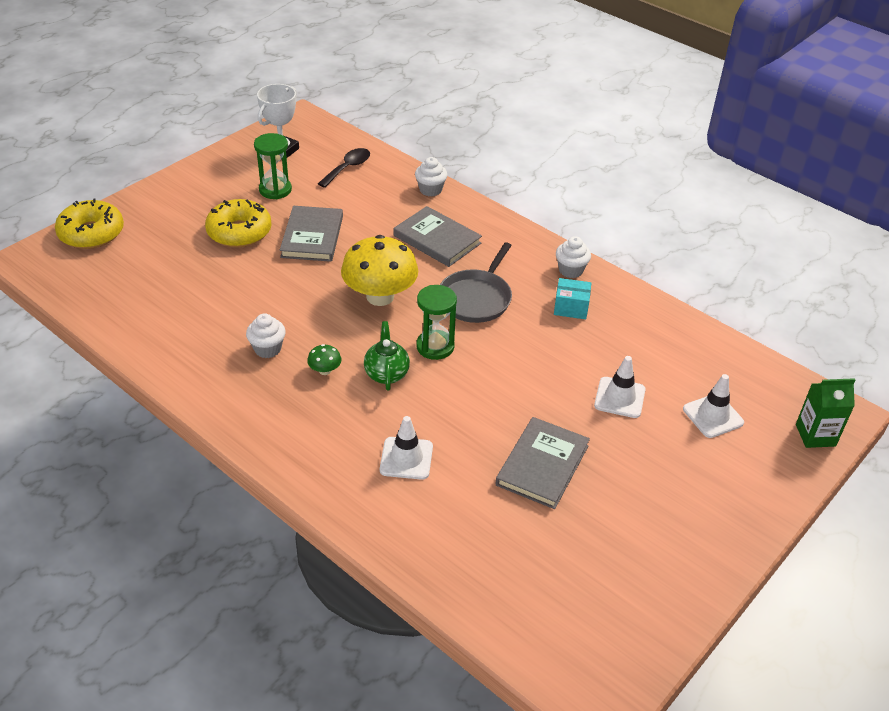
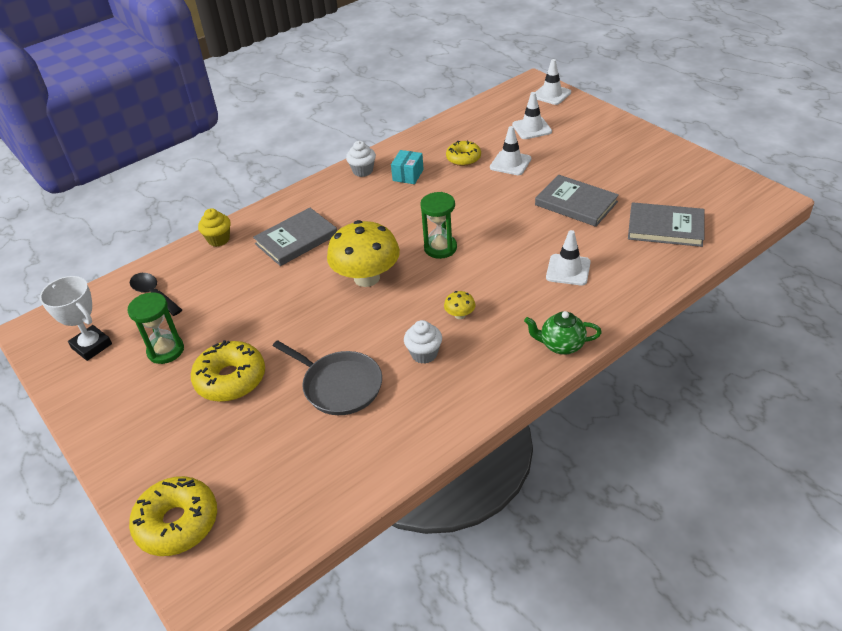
camera: 75 degrees left, 0 degrees up
grey book [280,206,343,262] -> grey book moved to [628,202,705,247]
green mushroom [307,344,341,375] -> yellow mushroom [444,291,475,319]
green teapot [364,321,410,391] -> green teapot moved to [524,311,602,355]
white cupcake [415,157,447,197] -> yellow cupcake [198,208,231,247]
grey pan [440,242,512,323] -> grey pan moved to [273,340,382,415]
green carton [796,378,855,448] -> white traffic cone [535,59,571,105]
none -> yellow donut [446,141,481,166]

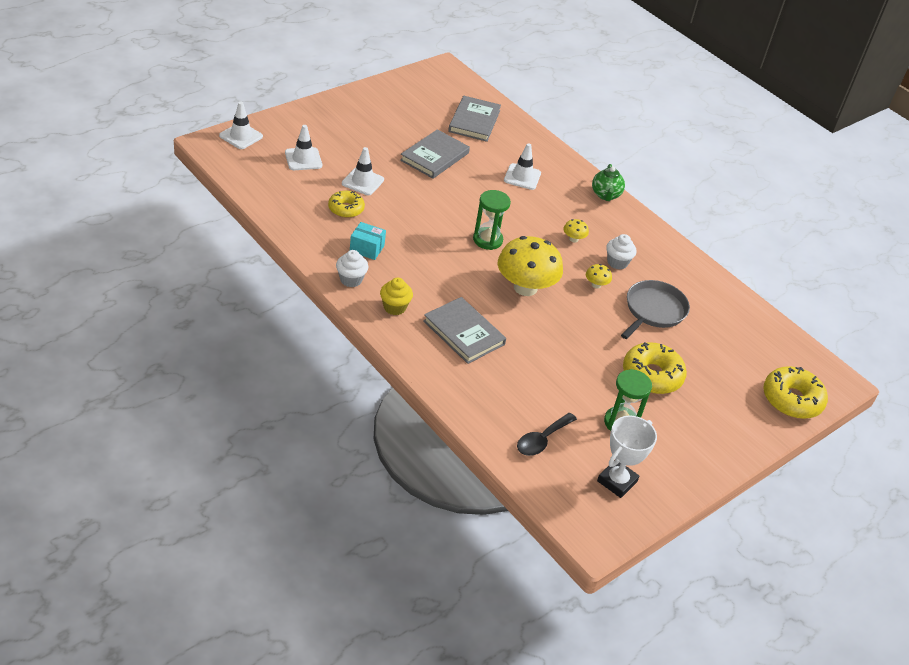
camera: 100 degrees left, 0 degrees up
yellow cupcake [198,208,231,247] -> yellow cupcake moved to [380,277,413,315]
none -> yellow mushroom [586,264,612,288]

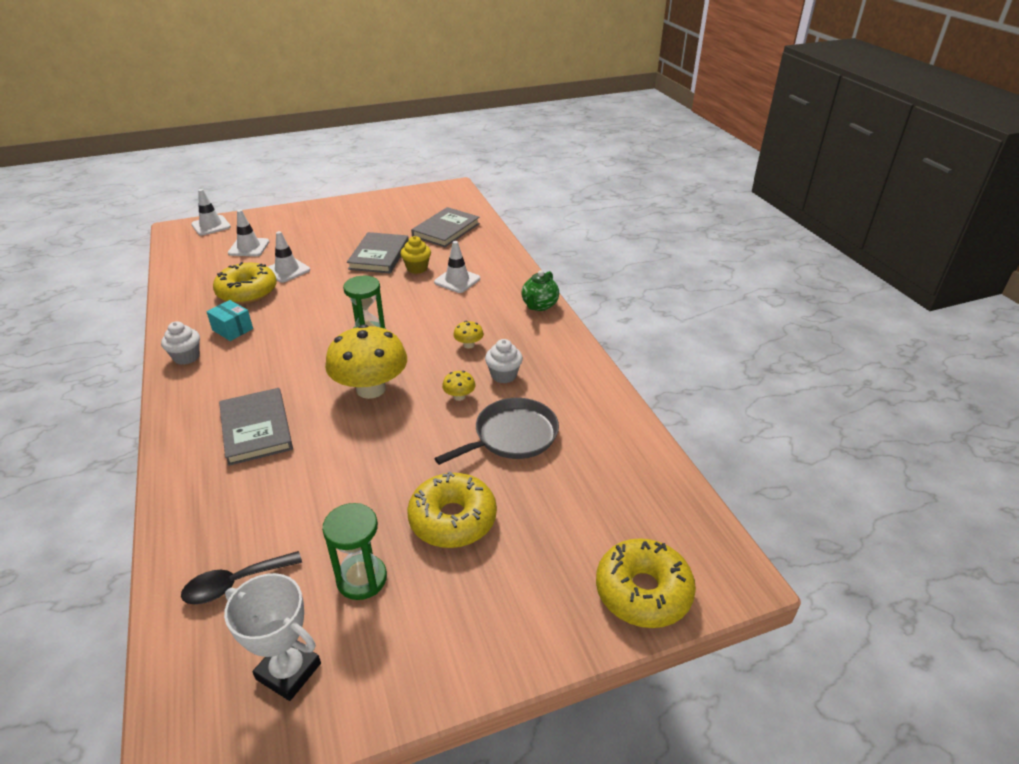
camera: 25 degrees right, 5 degrees down
yellow donut [328,191,365,218] -> yellow donut [213,262,277,304], size x1.57
yellow cupcake [380,277,413,315] -> yellow cupcake moved to [401,236,431,274]
grey book [400,129,470,179] -> grey book turned 45 degrees counterclockwise [347,232,409,273]
white trophy [597,416,657,498] -> white trophy turned 60 degrees clockwise [224,573,321,701]

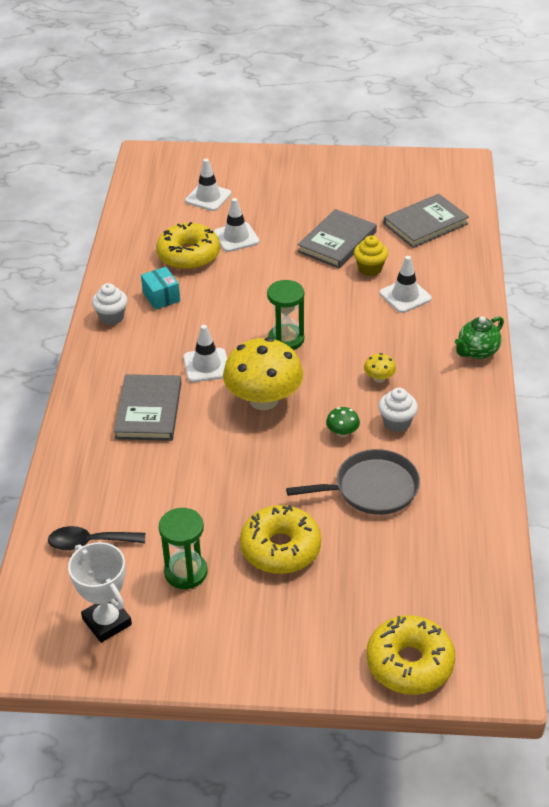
camera: 25 degrees right, 5 degrees up
white traffic cone [191,189,231,236] -> white traffic cone moved to [183,325,227,382]
yellow mushroom [442,371,476,401] -> green mushroom [326,407,360,437]

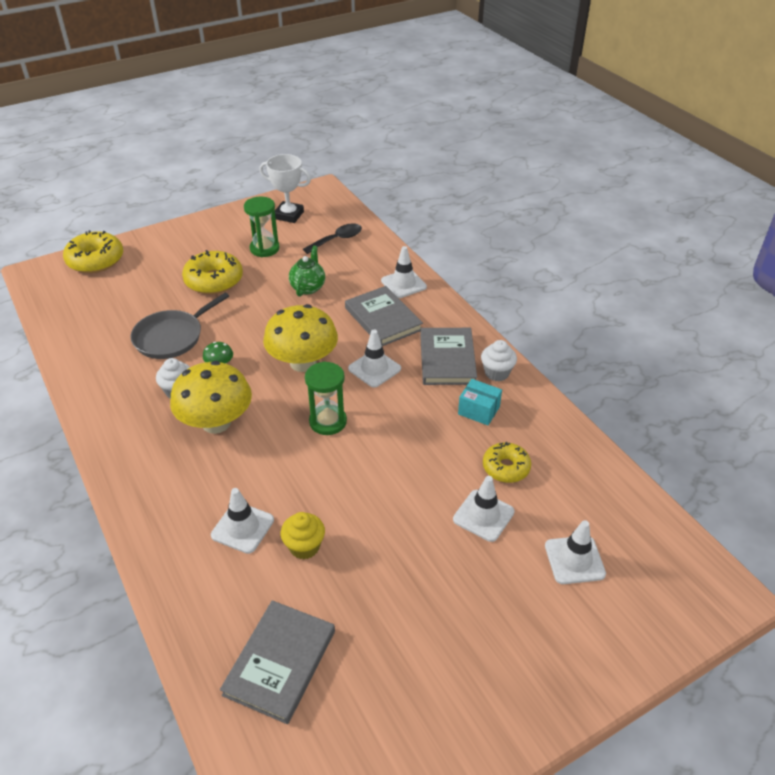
camera: 145 degrees right, 0 degrees up
yellow donut [156,222,220,270] -> yellow donut [483,441,531,483], size x0.64
grey book [297,209,377,268] -> grey book moved to [420,328,477,385]
yellow mushroom [364,353,396,383] -> yellow mushroom [170,361,252,434], size x2.42
green teapot [455,316,504,359] -> green teapot moved to [289,246,325,297]
none -> white traffic cone [381,246,427,298]

